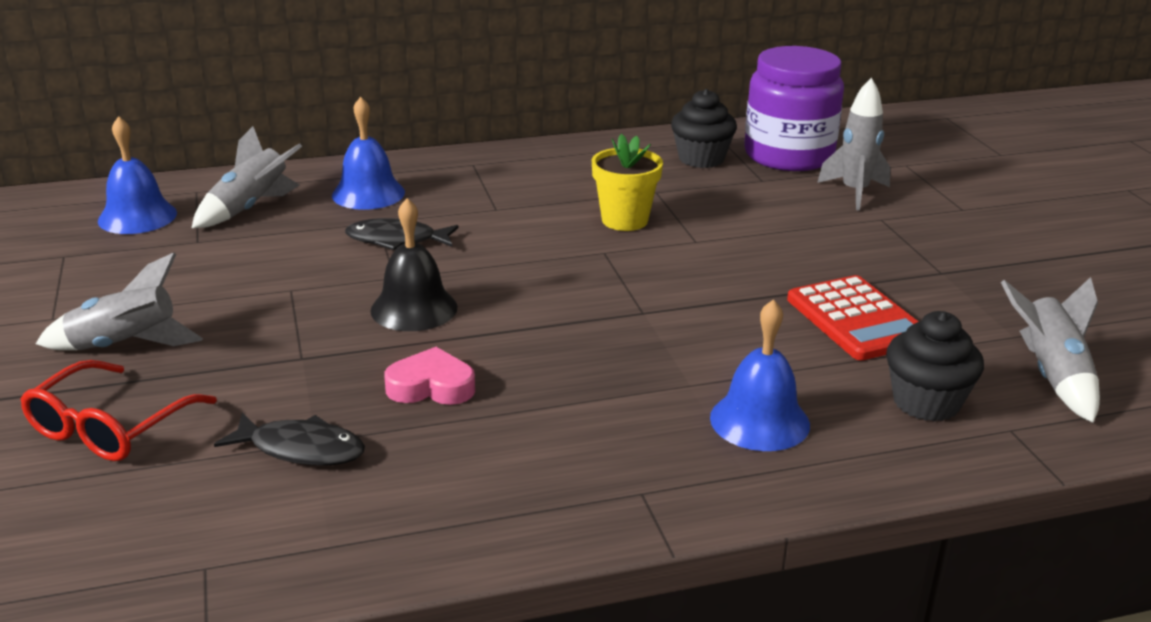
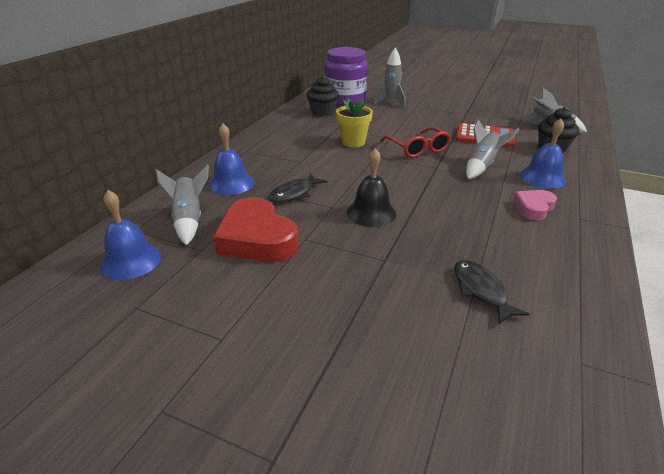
camera: 50 degrees left, 5 degrees up
red glasses [20,360,217,461] -> red glasses moved to [380,127,451,158]
grey rocket [36,252,203,350] -> grey rocket moved to [466,119,519,179]
black fish [214,413,365,466] -> black fish turned 75 degrees counterclockwise [454,260,530,324]
pink heart [384,347,475,405] -> pink heart moved to [513,190,557,220]
none -> red heart [213,197,298,262]

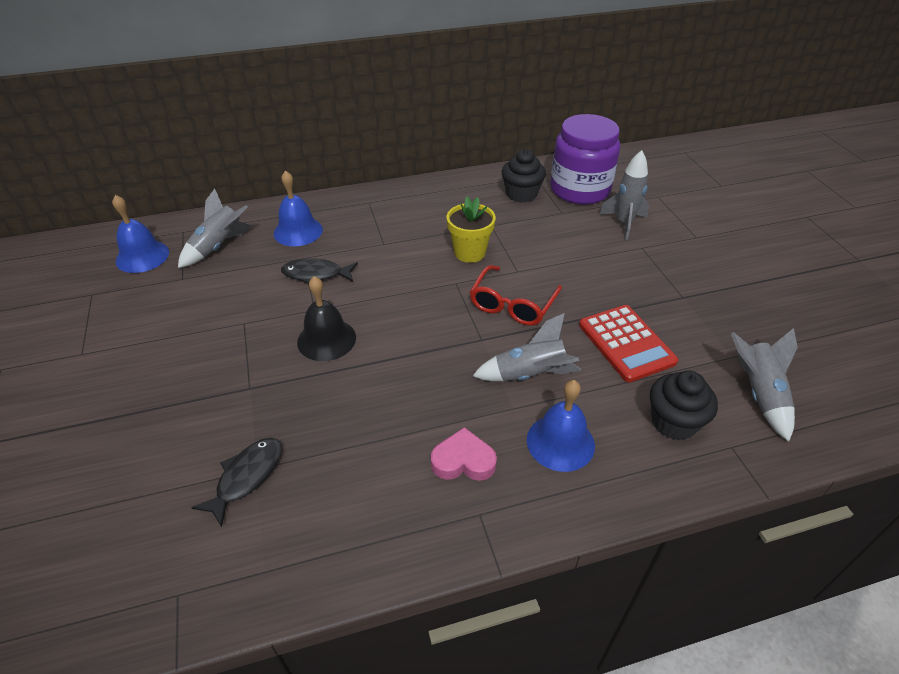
camera: 50 degrees right, 10 degrees up
red heart [213,197,298,262] -> none

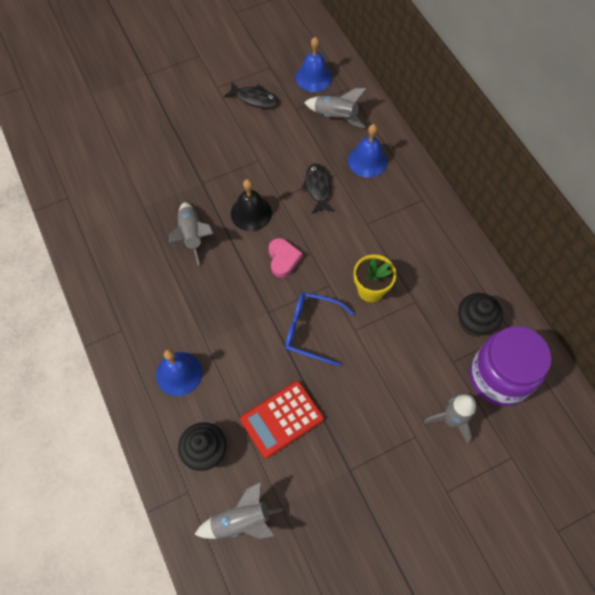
camera: 80 degrees right, 20 degrees up
black fish [191,438,282,527] -> black fish moved to [224,82,278,108]
pink heart [431,427,497,481] -> pink heart moved to [269,238,302,278]
red glasses [470,265,562,326] -> blue glasses [285,292,354,366]
grey rocket [473,313,582,381] -> grey rocket moved to [169,202,214,265]

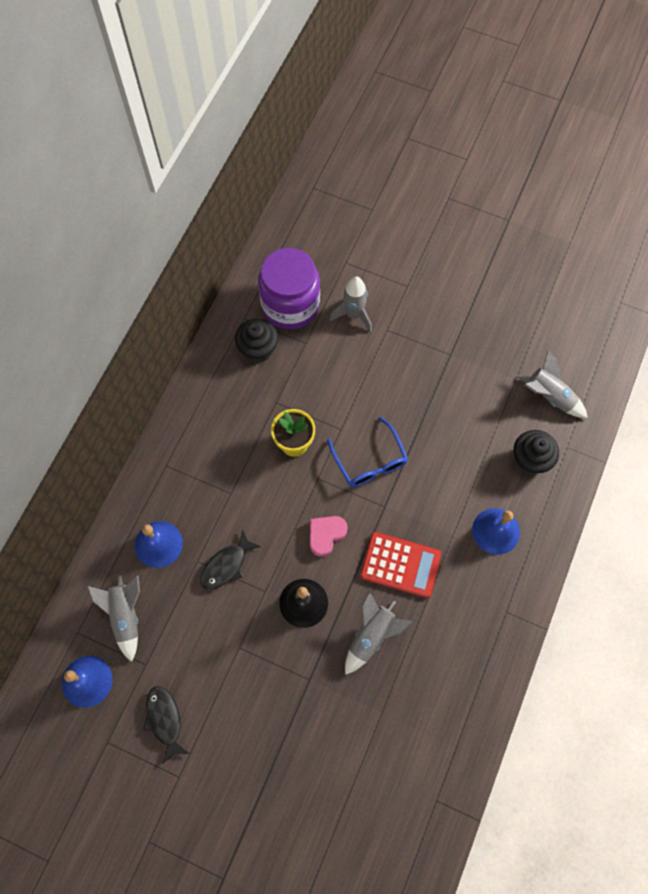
camera: 130 degrees left, 5 degrees up
red calculator [240,381,324,458] -> red calculator moved to [360,532,442,598]

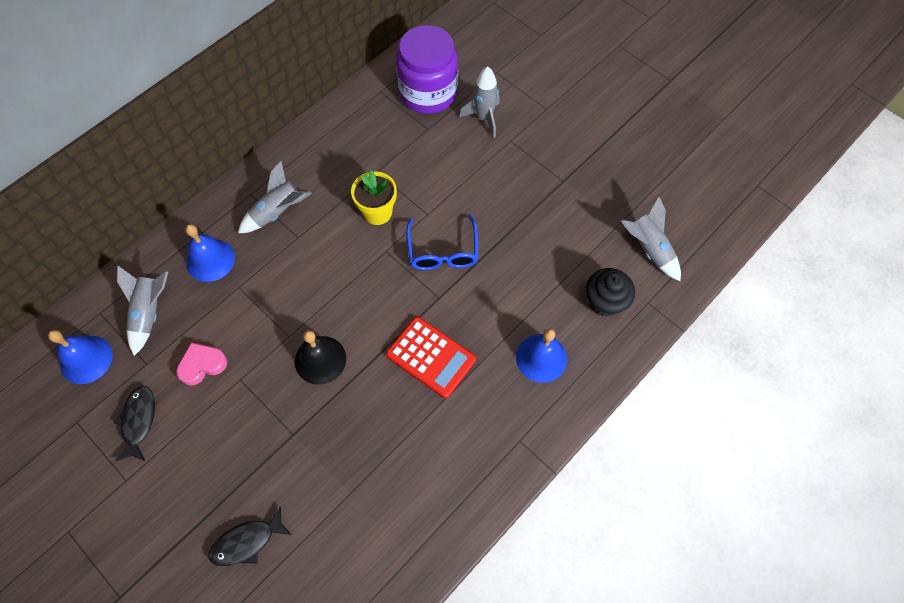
camera: 20 degrees right, 5 degrees down
black fish [200,529,261,590] -> black fish moved to [208,506,292,566]
black cupcake [235,318,278,362] -> none
pink heart [310,516,348,557] -> pink heart moved to [176,342,227,386]
grey rocket [345,591,412,675] -> grey rocket moved to [238,161,312,233]

